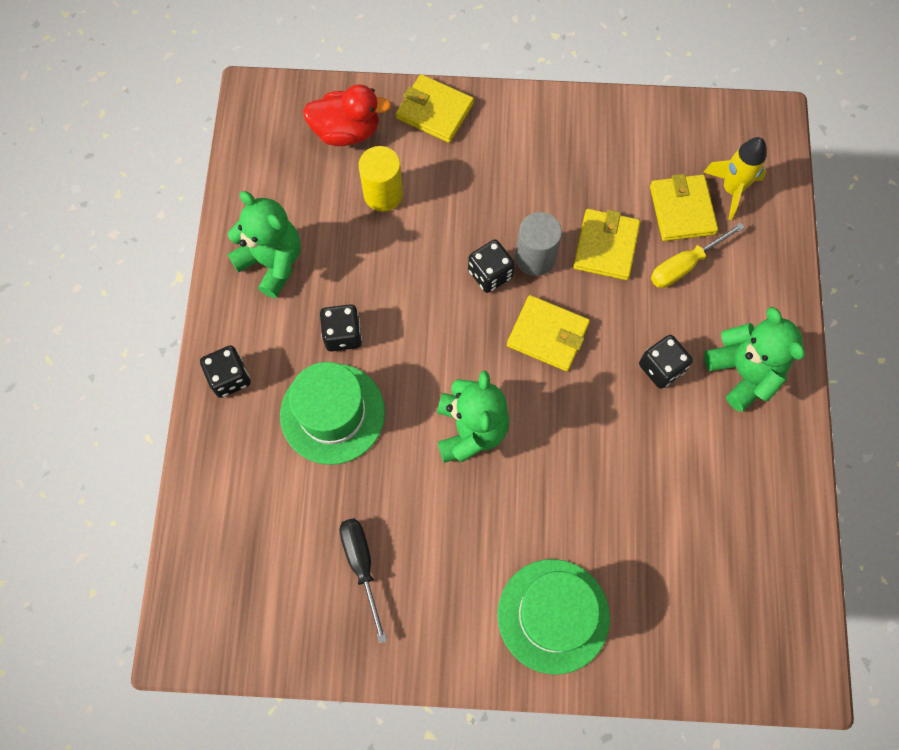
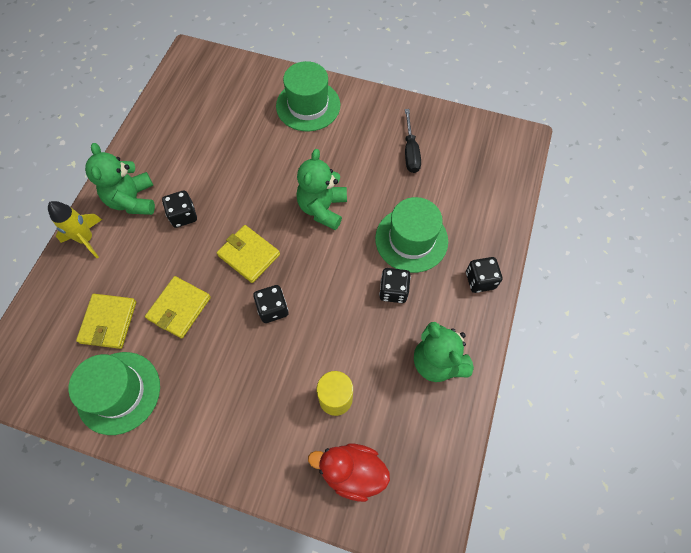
camera: 165 degrees left, 5 degrees down
yellow wallet [396,74,474,143] -> none
grey cylinder [515,212,562,276] -> none
yellow screwdriver [651,222,745,288] -> none
yellow rocket [703,137,767,220] -> yellow rocket moved to [48,201,102,258]
none -> green hat [68,352,160,435]

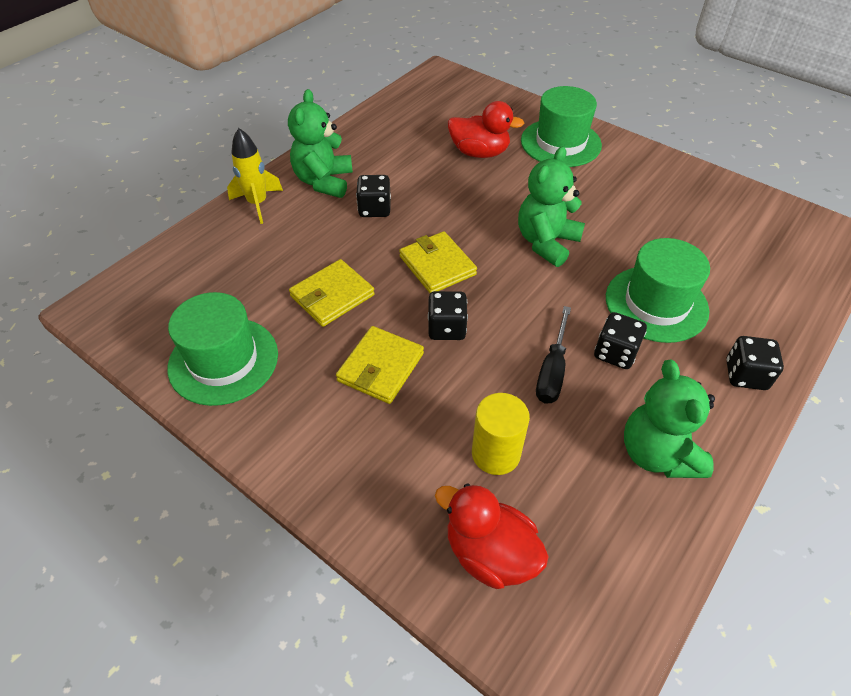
camera: 20 degrees right, 15 degrees down
yellow wallet [76,294,136,349] -> yellow wallet moved to [336,326,424,404]
black screwdriver [405,109,421,173] -> black screwdriver moved to [536,306,571,404]
none -> red duck [448,101,525,158]

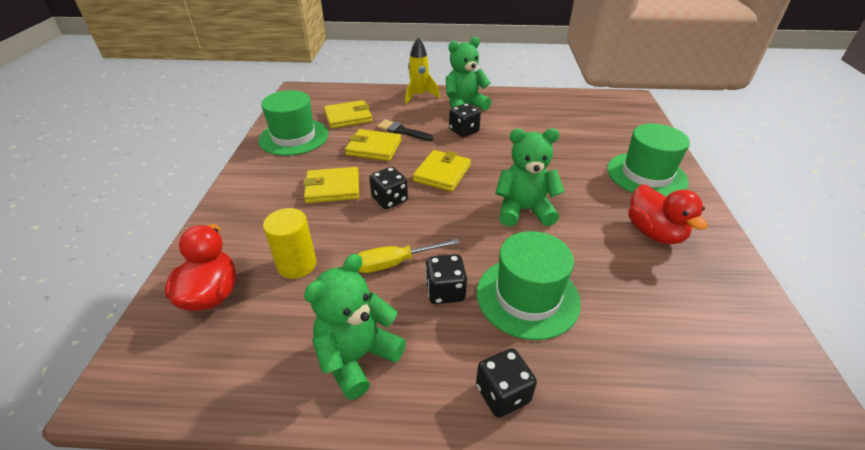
camera: 55 degrees right, 10 degrees down
red duck [448,101,525,158] -> red duck moved to [628,184,708,245]
black screwdriver [536,306,571,404] -> yellow screwdriver [358,239,460,273]
none -> yellow wallet [324,100,373,129]
none -> black brush [377,119,433,141]

